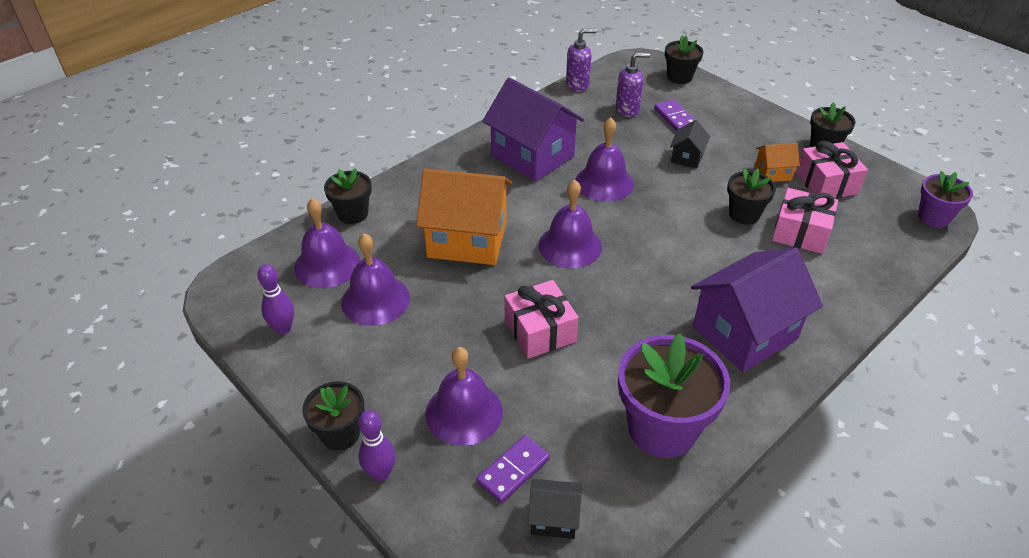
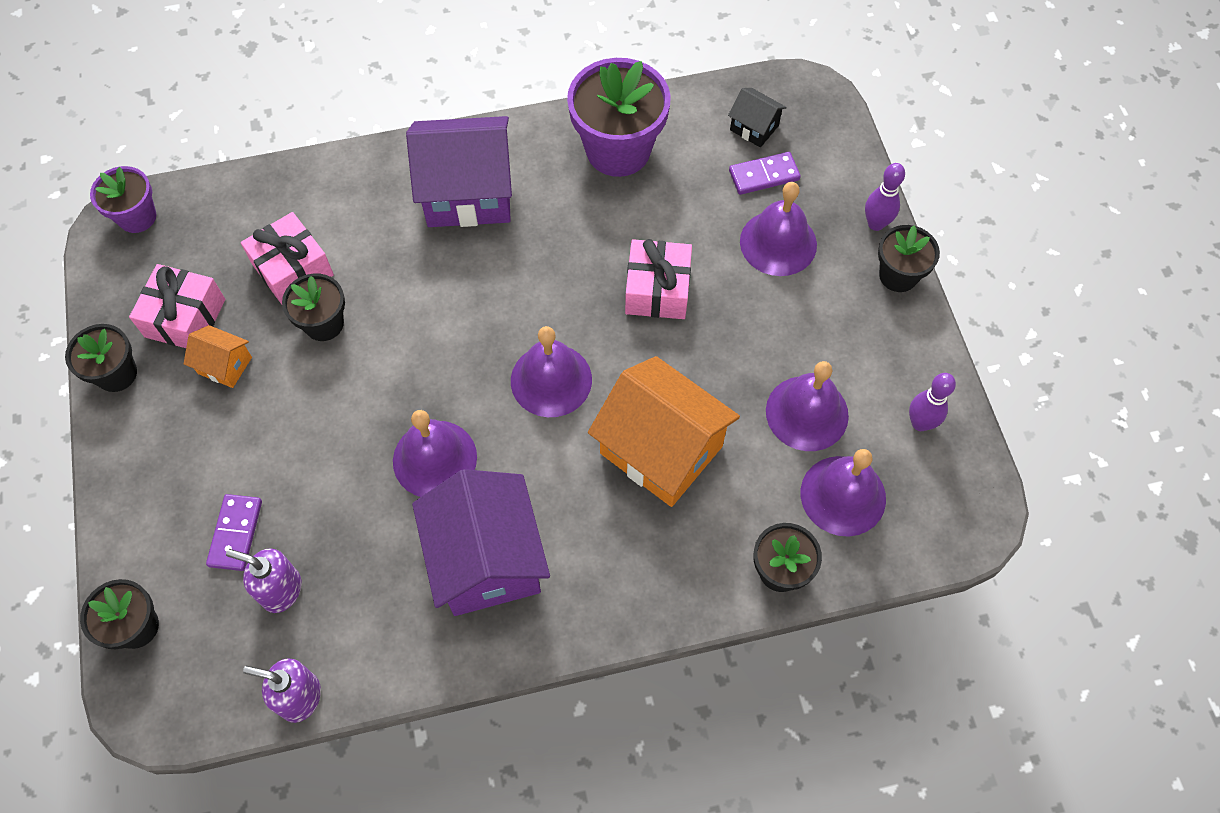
camera: 150 degrees left, 20 degrees up
black house [670,120,710,168] -> none

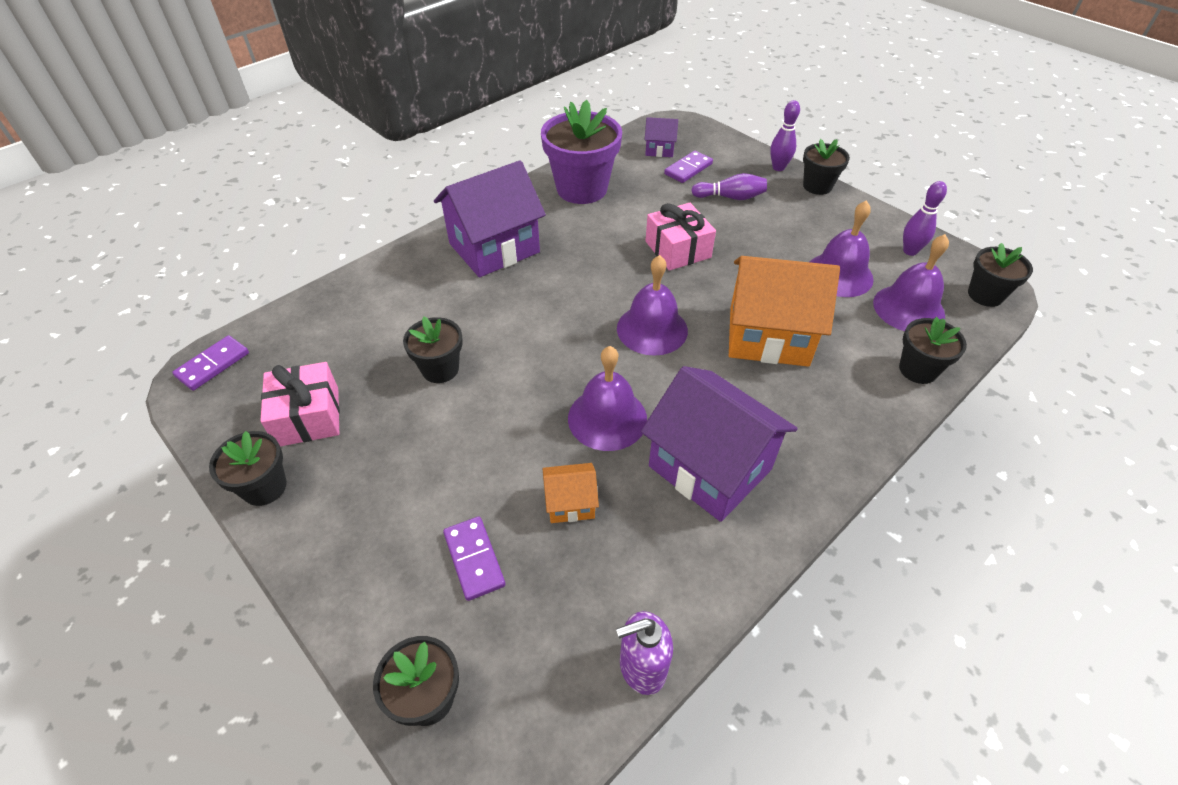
camera: 30 degrees left, 15 degrees down
purple flower pot [90,166,156,233] -> purple domino [172,335,249,391]
orange house [184,325,252,388] -> orange house moved to [542,463,599,523]
purple soap dispenser [226,548,302,613] -> none
pink gift [241,212,334,305] -> none
black house [728,88,787,148] -> purple house [645,117,678,157]
purple bell [740,182,817,276] -> purple bowling pin [691,173,767,200]
none -> black flower pot [968,243,1033,307]

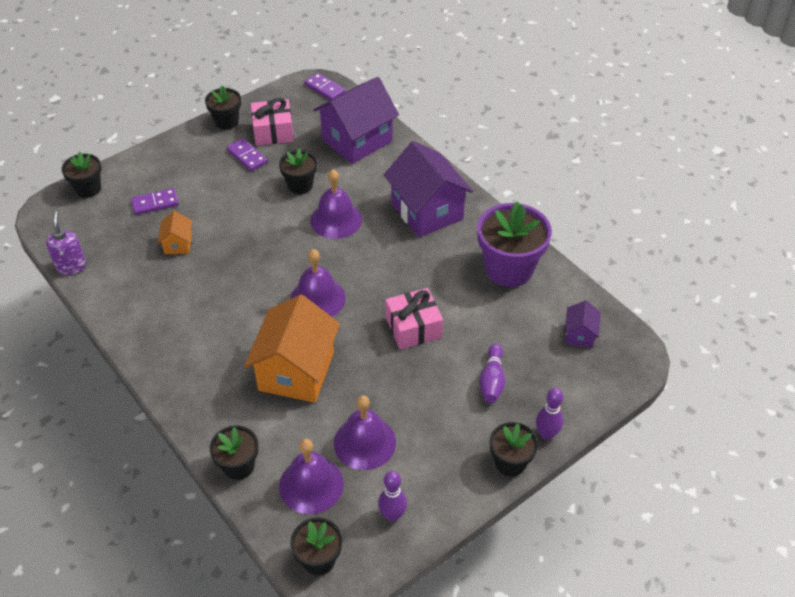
camera: 95 degrees right, 0 degrees up
purple bell [568,346,647,451] -> purple bell moved to [310,169,362,239]
purple house [641,366,798,522] -> purple house moved to [313,77,399,164]
purple domino [664,151,713,183] -> purple domino moved to [226,138,268,171]

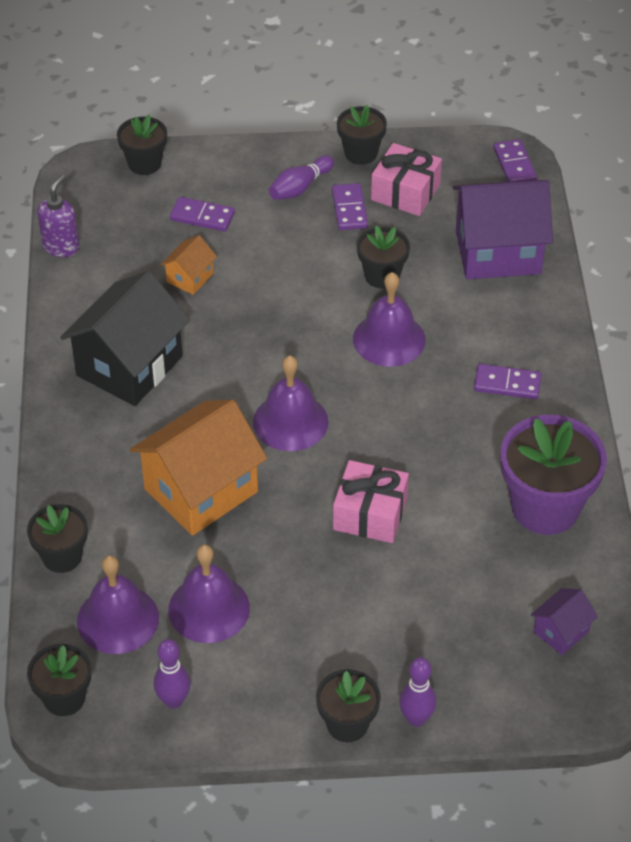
camera: 35 degrees right, 0 degrees up
purple house [384,141,473,237] -> purple domino [474,364,542,399]
purple bowling pin [479,343,505,403] -> purple bowling pin moved to [269,155,334,200]
none -> black house [60,271,190,406]

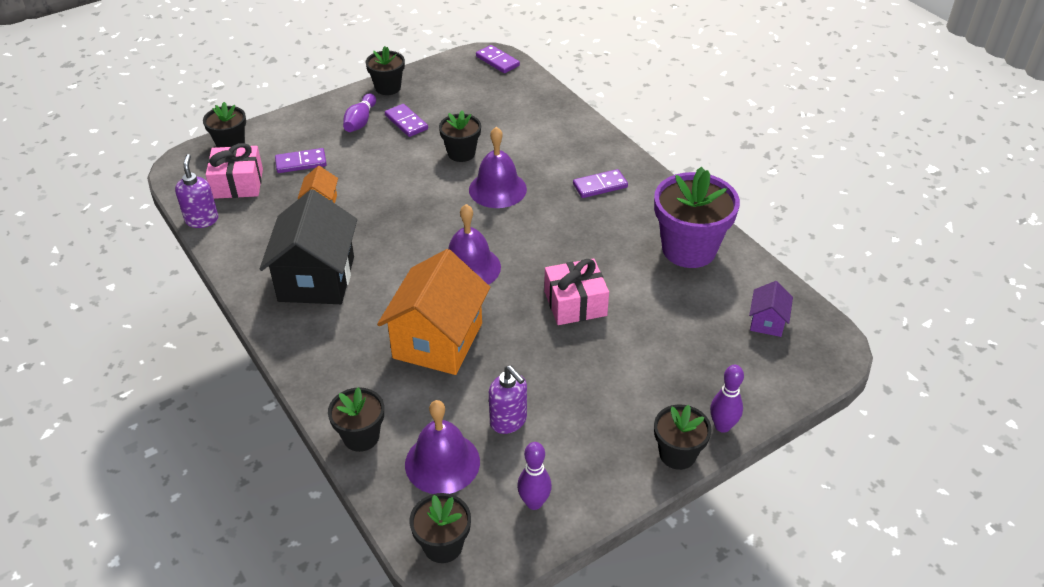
camera: 30 degrees left, 5 degrees down
purple bell [168,545,250,643] -> purple soap dispenser [489,365,527,434]
pink gift [371,143,442,216] -> pink gift moved to [206,143,263,199]
purple house [452,180,553,279] -> none

